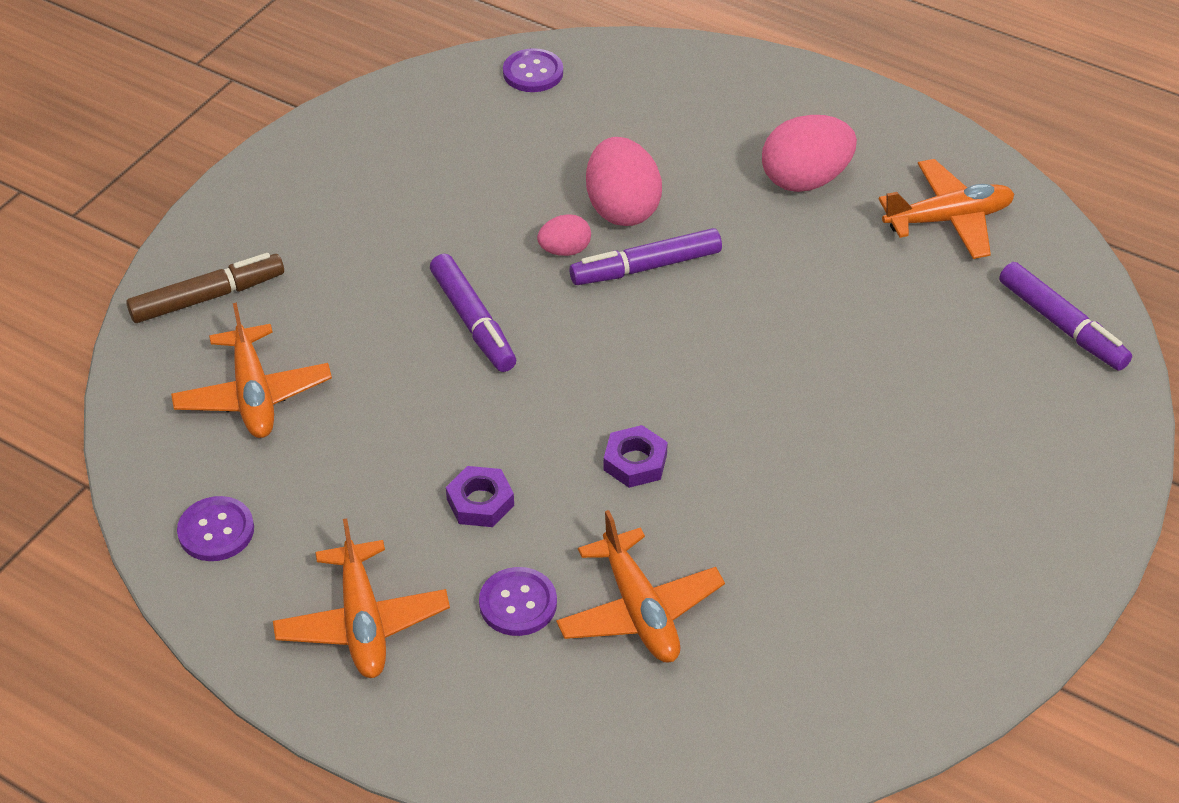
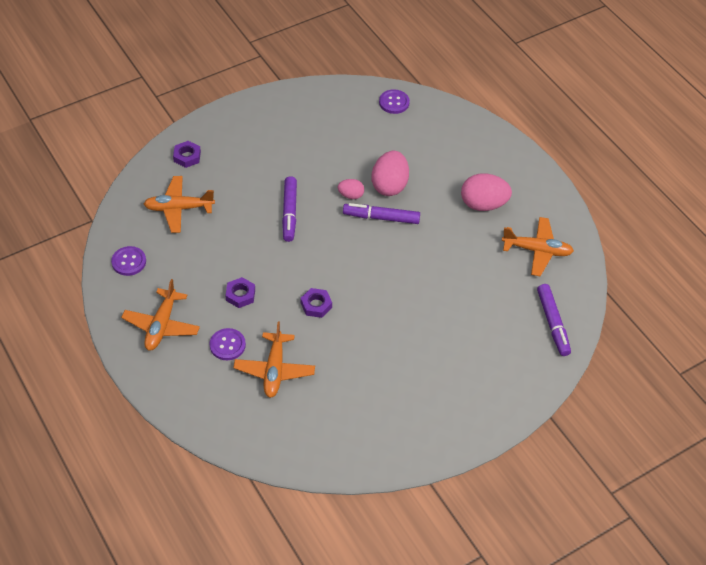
camera: 25 degrees right, 5 degrees up
brown marker [126,253,284,323] -> purple nut [173,141,201,168]
orange plane [171,303,332,438] -> orange plane turned 75 degrees clockwise [144,176,215,233]

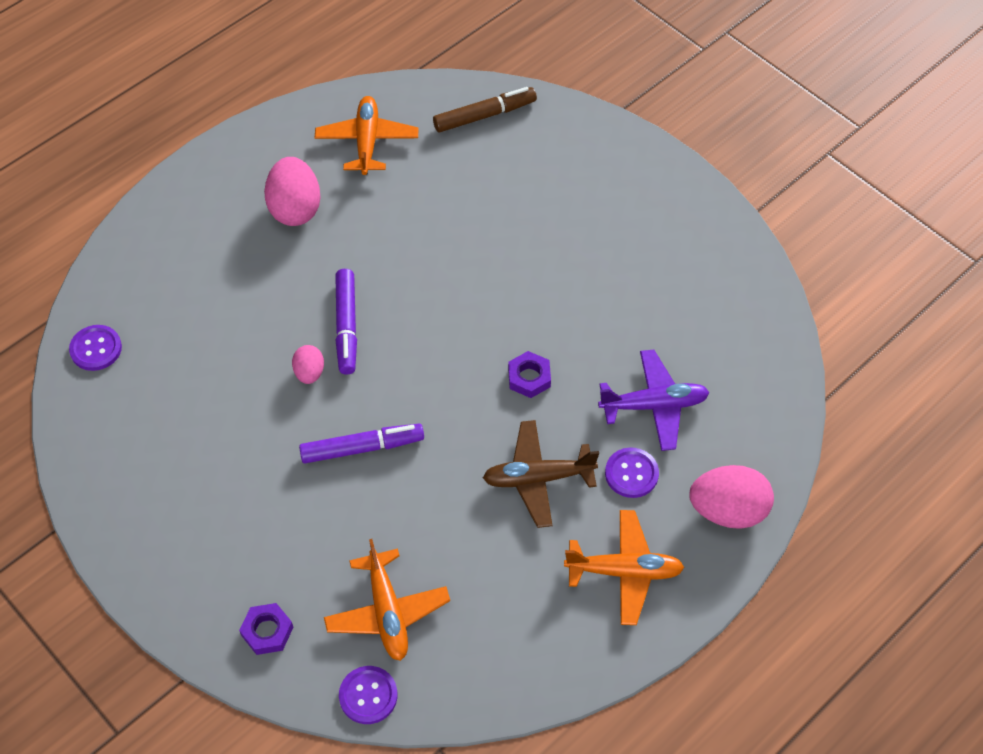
camera: 100 degrees left, 5 degrees up
purple button [111,246,146,276] -> purple button moved to [339,666,397,724]
purple nut [225,277,255,308] -> brown plane [483,420,599,528]
orange plane [233,322,315,398] -> purple plane [598,349,709,451]
pink egg [372,150,409,196] -> pink egg moved to [689,465,774,529]
purple marker [537,284,571,356] -> brown marker [433,87,537,133]

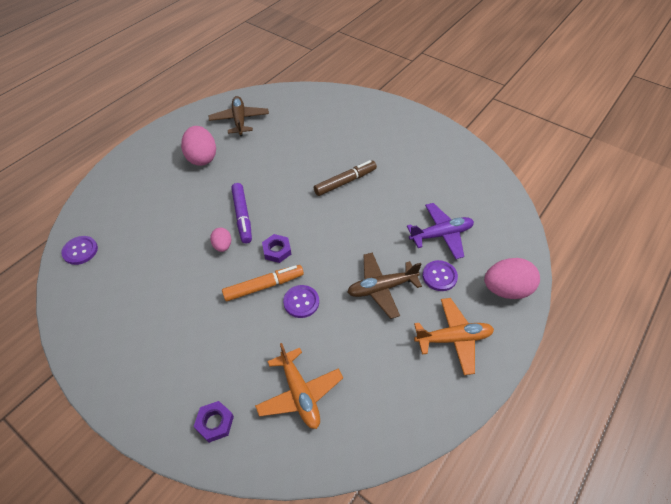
camera: 10 degrees left, 5 degrees down
purple marker [299,424,424,463] -> orange marker [222,265,304,301]
orange plane [315,96,418,175] -> brown plane [209,96,269,136]
purple button [339,666,397,724] -> purple button moved to [283,285,319,318]
brown marker [433,87,537,133] -> brown marker moved to [314,160,377,196]
purple nut [508,351,551,398] -> purple nut moved to [262,234,291,263]

